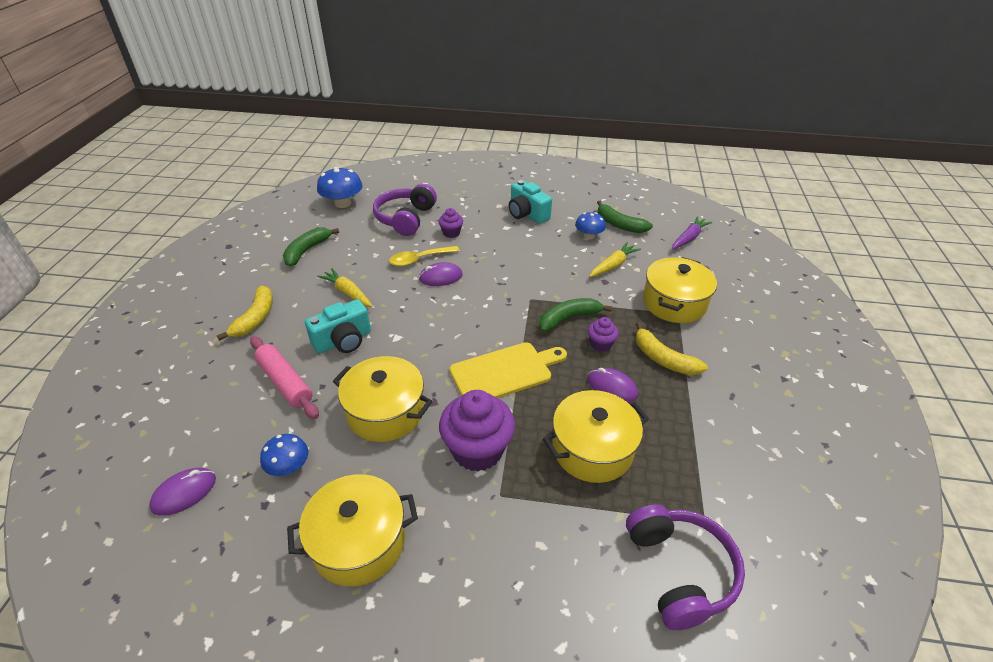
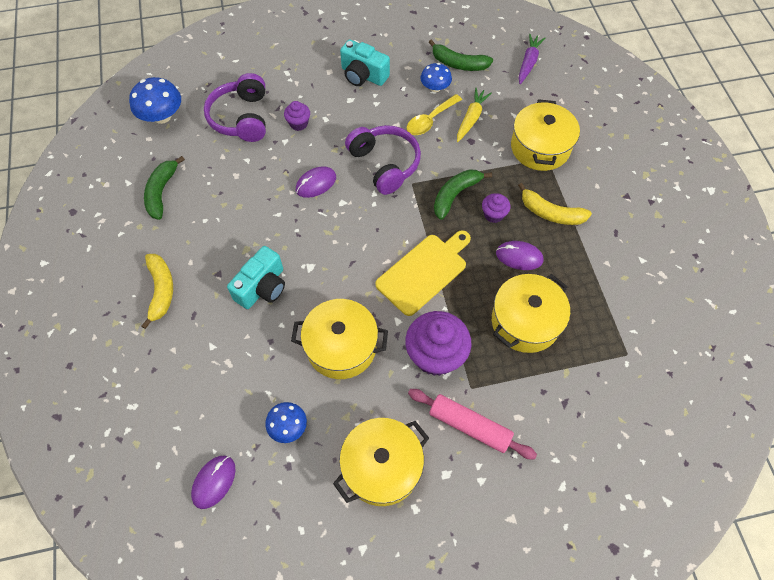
camera: 20 degrees left, 20 degrees up
pink rolling pin [250,336,319,419] -> pink rolling pin moved to [408,389,537,460]
yellow carrot [317,268,373,307] -> none
yellow spoon [389,246,460,266] -> yellow spoon moved to [407,94,462,135]
purple headphones [626,505,745,630] -> purple headphones moved to [345,125,421,195]

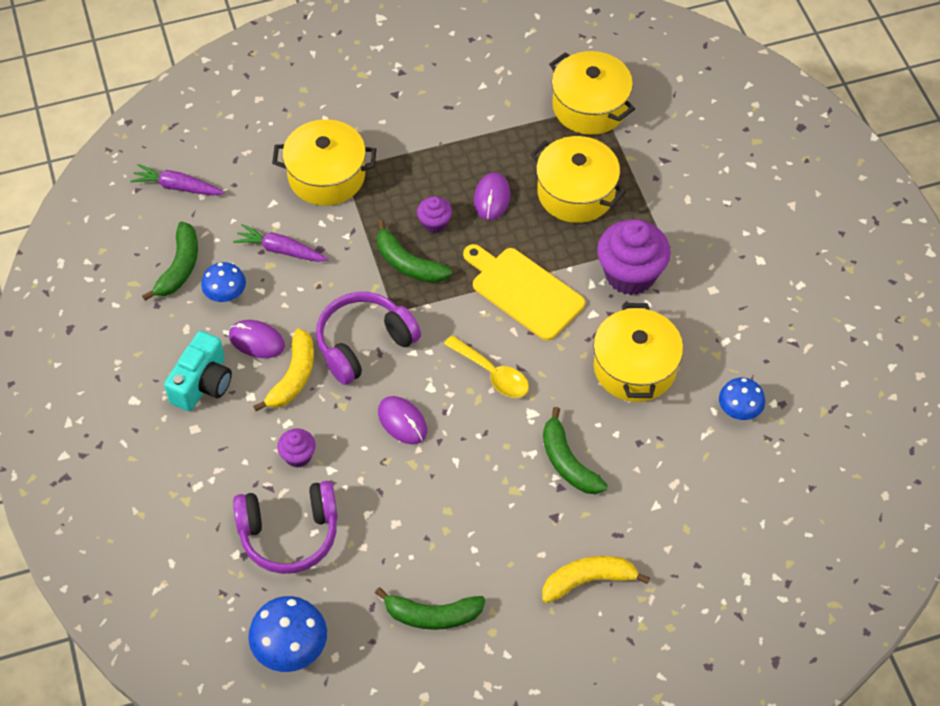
camera: 95 degrees left, 5 degrees down
purple mouse [191,456,236,509] -> purple mouse moved to [229,320,285,358]
turquoise camera [227,246,285,309] -> green banana [543,407,608,494]
yellow pot [333,418,429,506] -> yellow pot moved to [549,51,635,135]
yellow spoon [407,94,462,135] -> yellow spoon moved to [444,335,529,398]
pink rolling pin [408,389,537,460] -> none
yellow carrot [457,88,492,142] -> purple carrot [233,224,329,262]
yellow banana [518,183,592,225] -> yellow banana moved to [253,329,314,411]

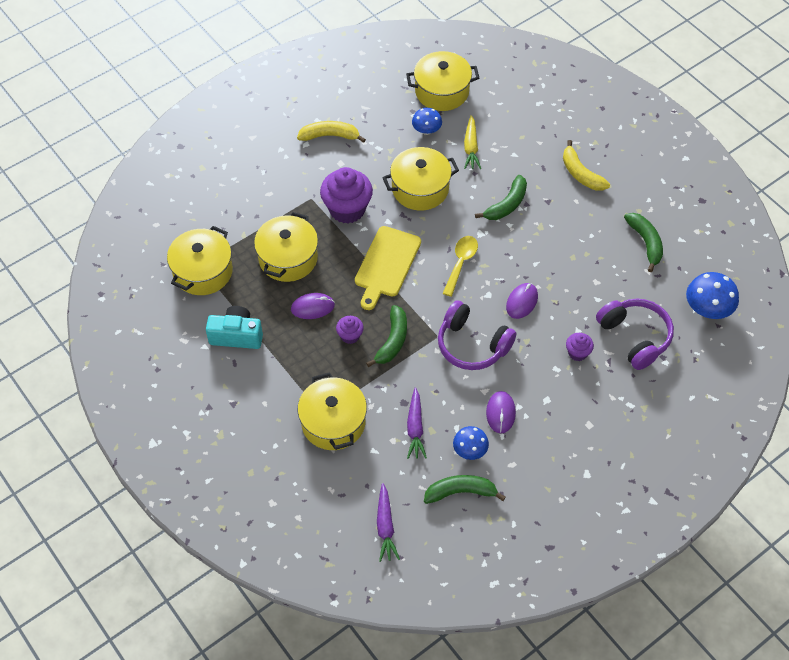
camera: 110 degrees left, 0 degrees up
turquoise camera [164,331,232,411] -> turquoise camera moved to [206,306,263,349]
yellow banana [253,329,314,411] -> yellow banana moved to [297,121,366,143]
none -> yellow pot [406,51,479,111]
none -> yellow carrot [464,115,481,169]

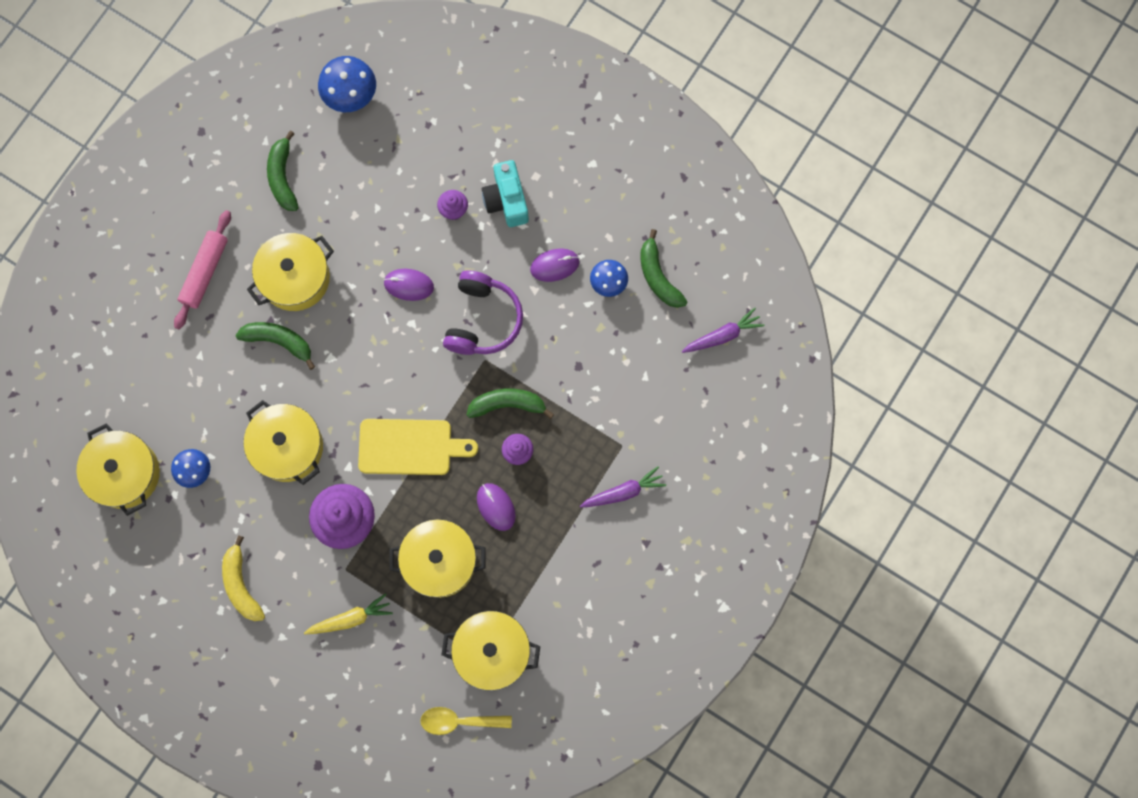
camera: 110 degrees left, 20 degrees up
turquoise camera [206,306,263,349] -> turquoise camera moved to [482,160,529,227]
yellow pot [298,372,367,450] -> yellow pot moved to [247,233,334,311]
purple carrot [407,387,427,459] -> purple carrot moved to [580,466,666,508]
yellow spoon [442,236,478,297] -> yellow spoon moved to [420,707,512,735]
yellow carrot [464,115,481,169] -> yellow carrot moved to [304,593,393,634]
yellow banana [563,140,610,191] -> pink rolling pin [174,210,231,329]
purple headphones [596,299,674,370] -> none
green banana [624,213,663,272] -> green banana turned 60 degrees counterclockwise [267,130,299,211]

